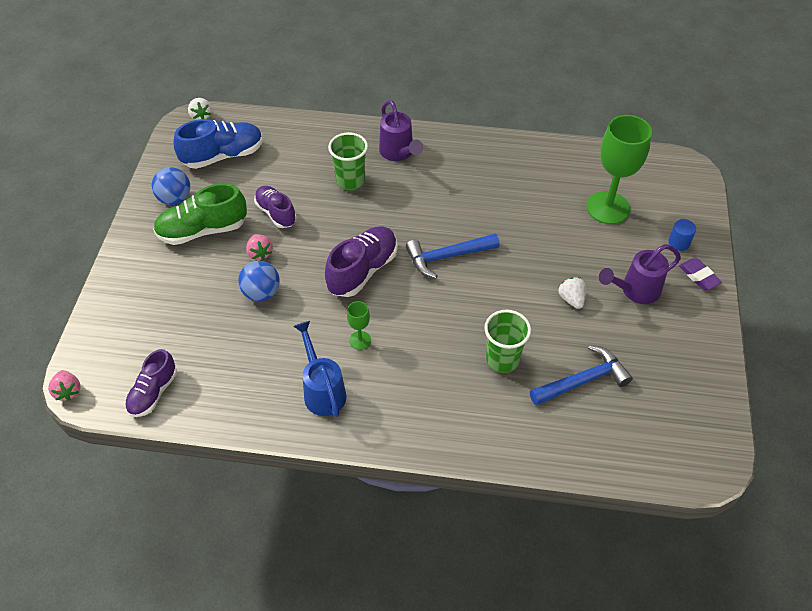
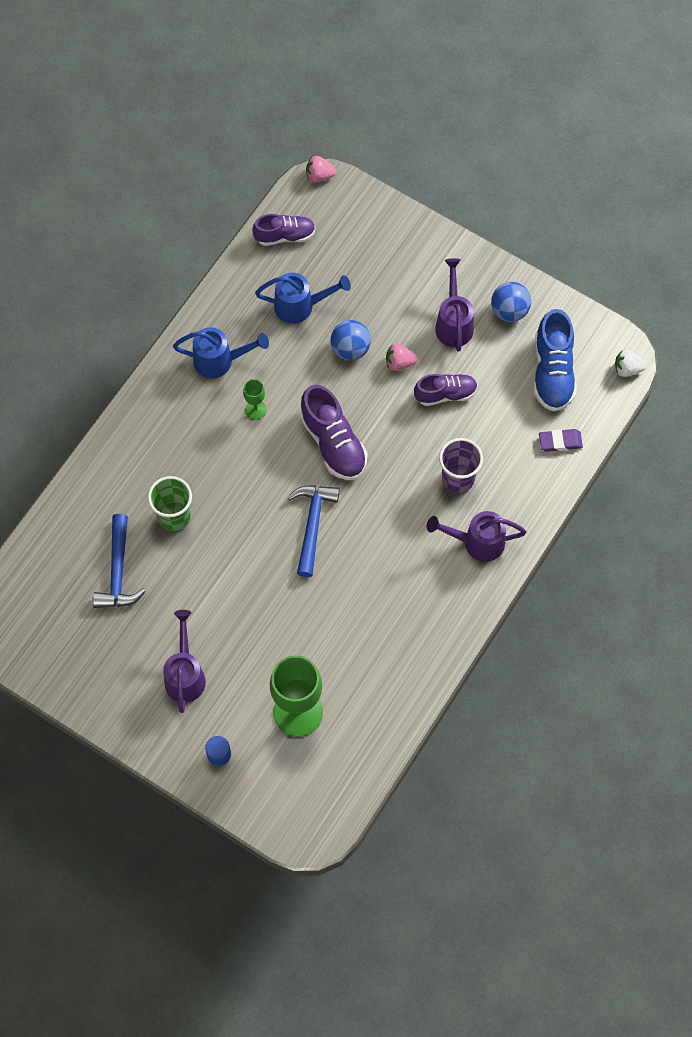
camera: 115 degrees right, 15 degrees up
purple shoe [125,349,177,417] -> purple shoe turned 120 degrees clockwise [252,214,316,246]
green shoe [153,183,247,245] -> purple watering can [435,258,474,352]
green cup [328,132,368,190] -> purple cup [439,438,483,493]
white strawberry [558,277,586,309] -> none
purple eraser [679,258,722,290] -> purple eraser moved to [539,429,583,452]
none -> blue watering can [255,273,351,324]

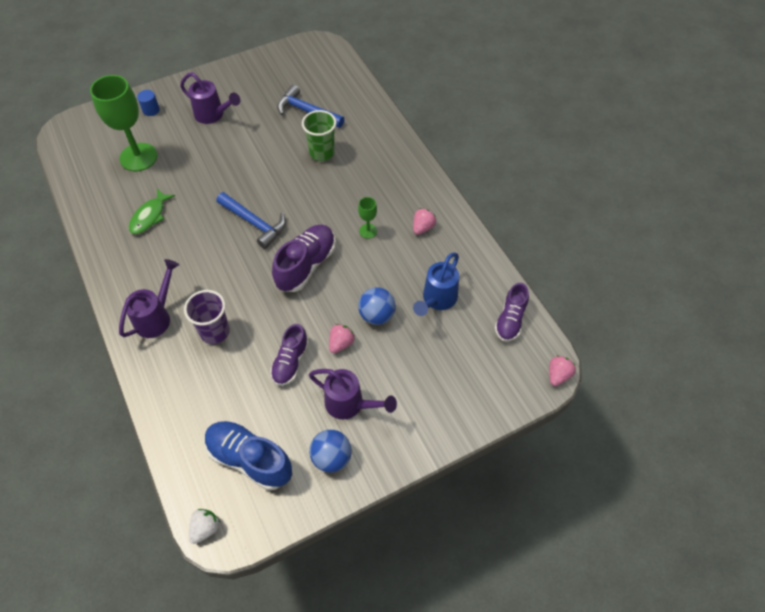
camera: 120 degrees right, 10 degrees down
blue watering can [173,327,269,378] -> pink strawberry [413,208,436,235]
purple shoe [300,385,368,480] -> purple shoe turned 120 degrees clockwise [272,225,336,292]
purple eraser [539,429,583,452] -> none
none -> green fish [129,189,175,234]

